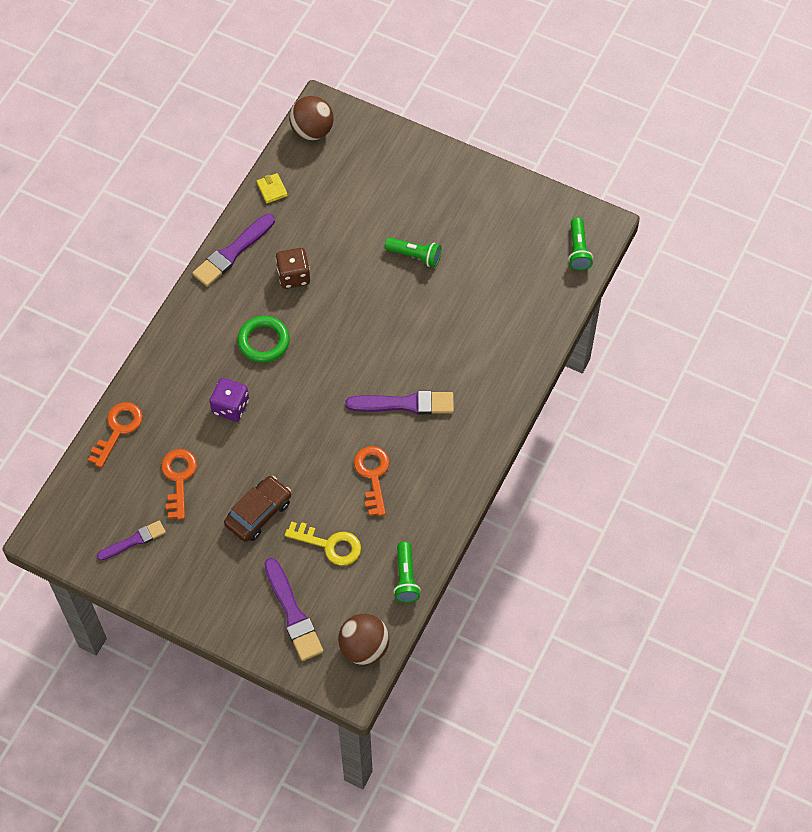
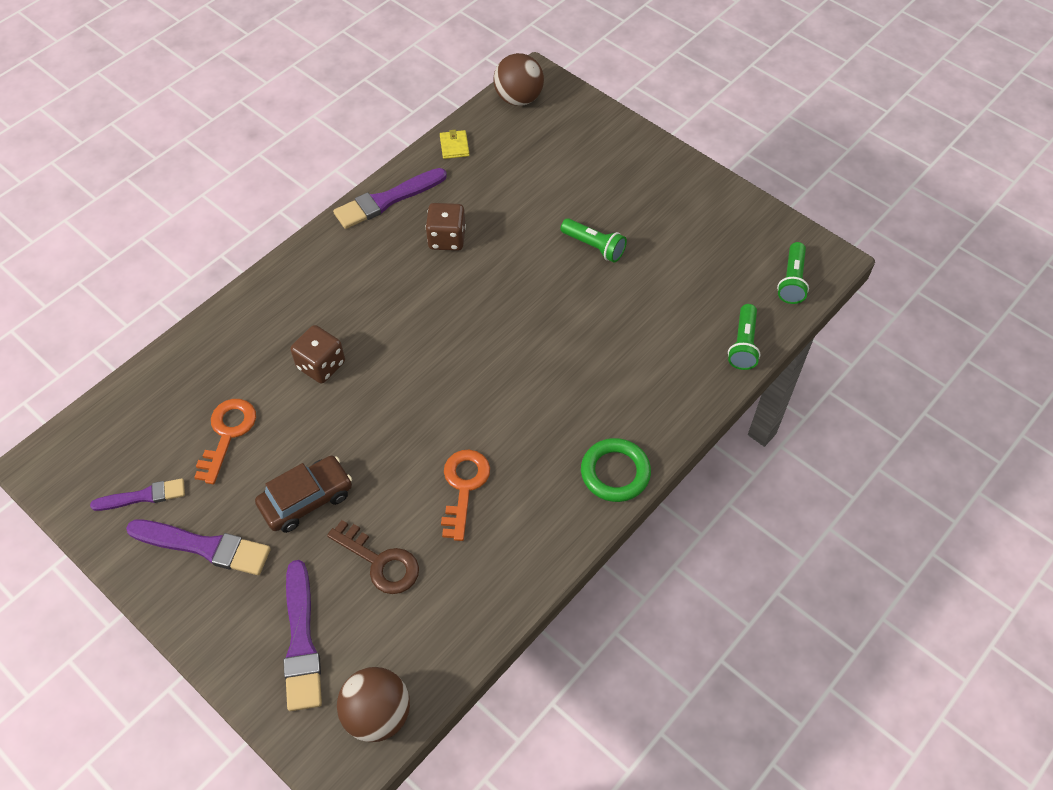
camera: 15 degrees right, 5 degrees down
orange key [88,402,143,468] -> none
purple dice [209,378,249,422] -> brown dice [290,325,345,383]
green ring [237,316,290,363] -> green ring moved to [581,438,651,502]
yellow key [285,522,361,566] -> brown key [327,520,419,594]
purple brush [346,391,454,415] -> purple brush moved to [126,520,271,575]
green flashlight [393,542,421,603] -> green flashlight moved to [728,304,760,370]

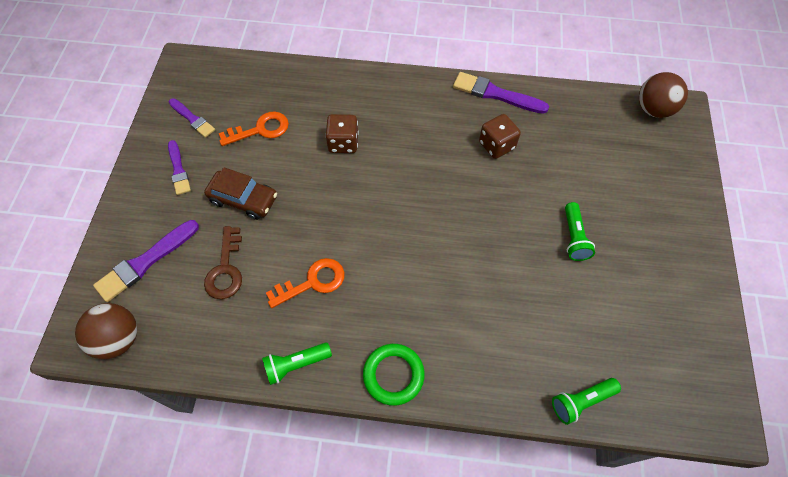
camera: 55 degrees right, 5 degrees up
purple brush [126,520,271,575] -> purple brush [168,140,191,195], size x0.64
yellow wallet [440,130,469,159] -> none
green flashlight [777,242,809,304] -> green flashlight moved to [262,342,332,385]

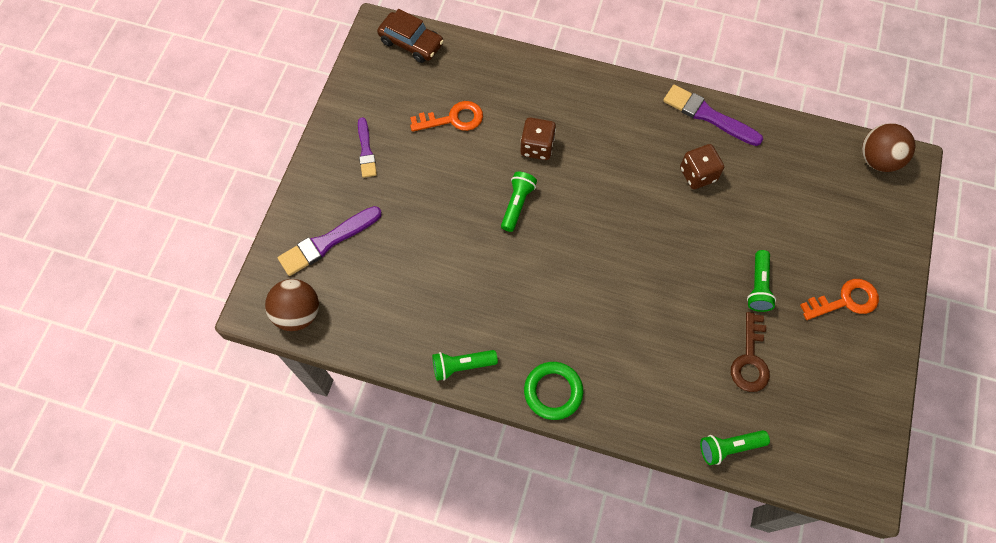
camera: 10 degrees right, 5 degrees up
purple brush [169,98,215,138] -> none
brown car [204,167,277,220] -> brown car moved to [377,9,444,63]
brown key [204,226,242,299] -> brown key moved to [731,312,770,392]
orange key [266,258,345,308] -> orange key moved to [800,279,879,320]
none -> green flashlight [501,172,537,232]

